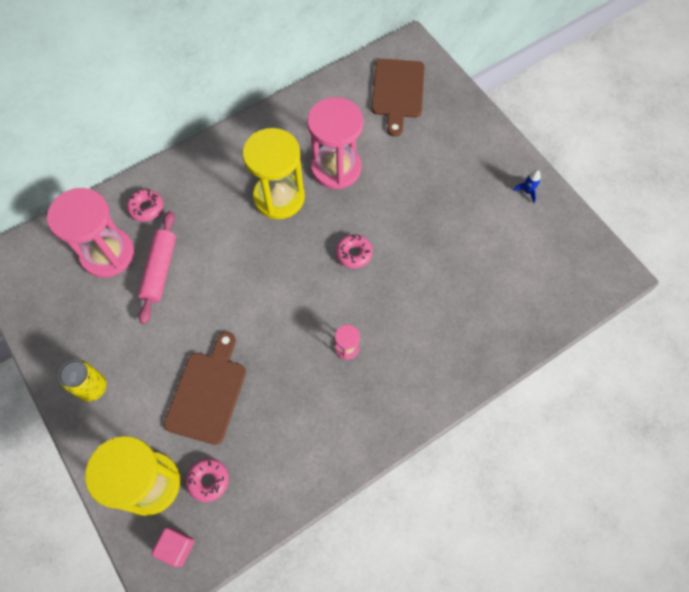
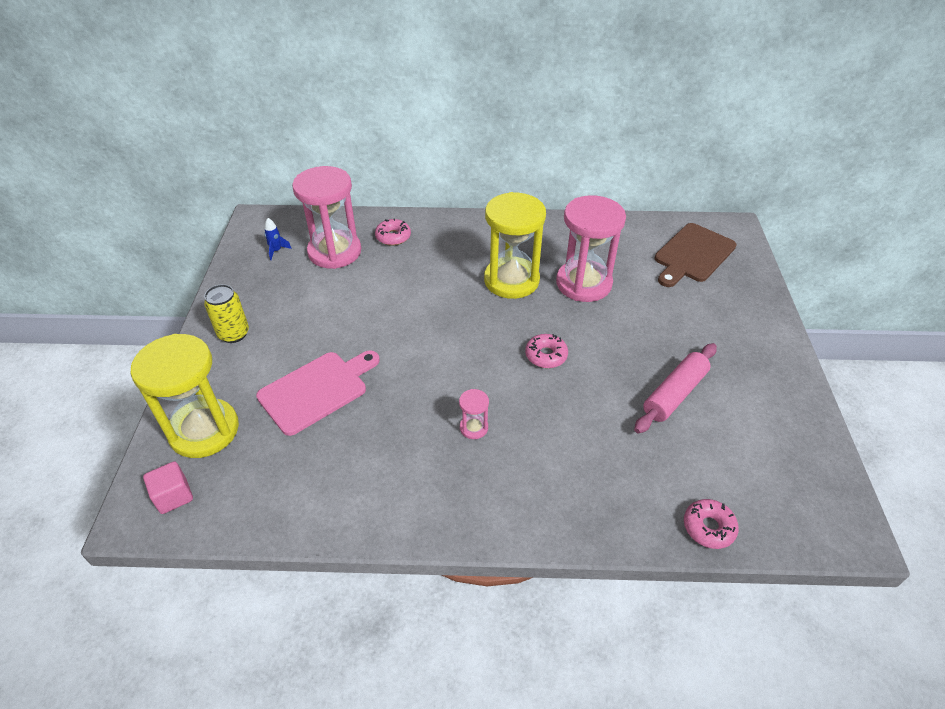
camera: 35 degrees right, 20 degrees down
pink rolling pin [138,211,176,324] -> pink rolling pin moved to [634,343,717,434]
brown cutting board [164,332,246,445] -> pink cutting board [256,350,380,436]
pink donut [186,458,229,502] -> pink donut moved to [684,499,739,549]
blue rocket [513,170,541,204] -> blue rocket moved to [264,218,292,260]

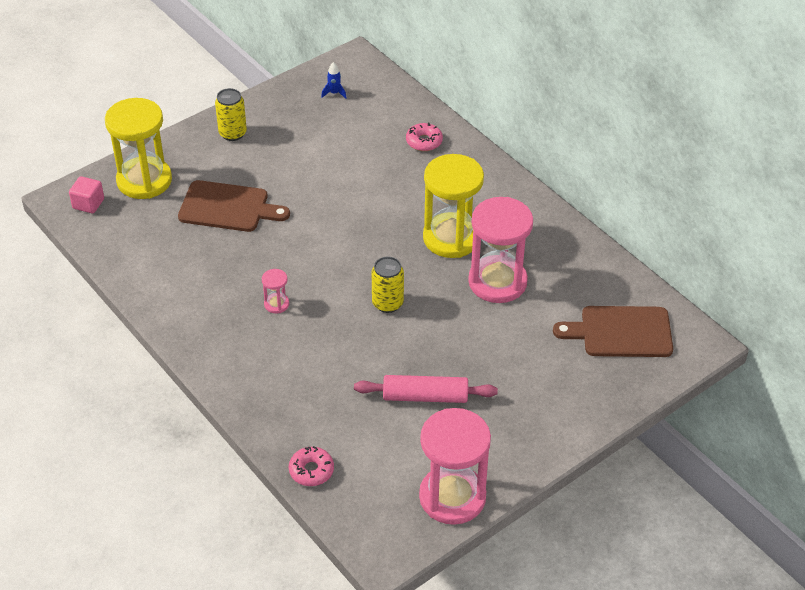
camera: 50 degrees right, 0 degrees up
pink cutting board [256,350,380,436] -> brown cutting board [178,180,290,232]
pink hourglass [292,166,361,269] -> pink hourglass moved to [419,408,491,525]
pink donut [525,334,568,368] -> yellow can [372,256,404,313]

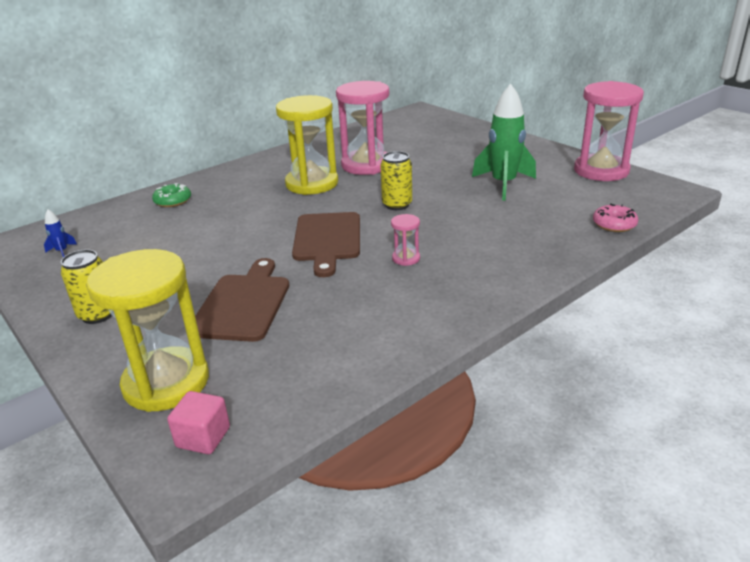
camera: 90 degrees left, 15 degrees down
pink rolling pin [354,375,498,403] -> green rocket [472,84,536,201]
pink donut [406,122,443,151] -> green donut [152,183,191,207]
brown cutting board [553,306,673,357] -> brown cutting board moved to [292,212,360,277]

